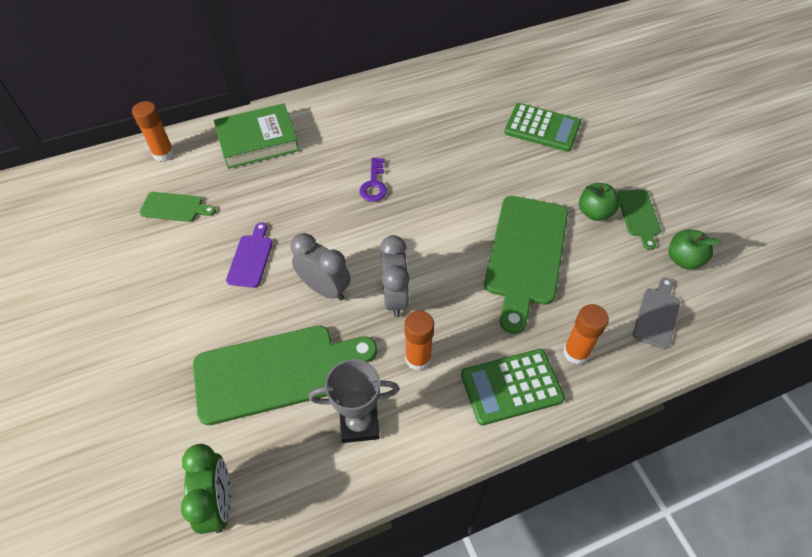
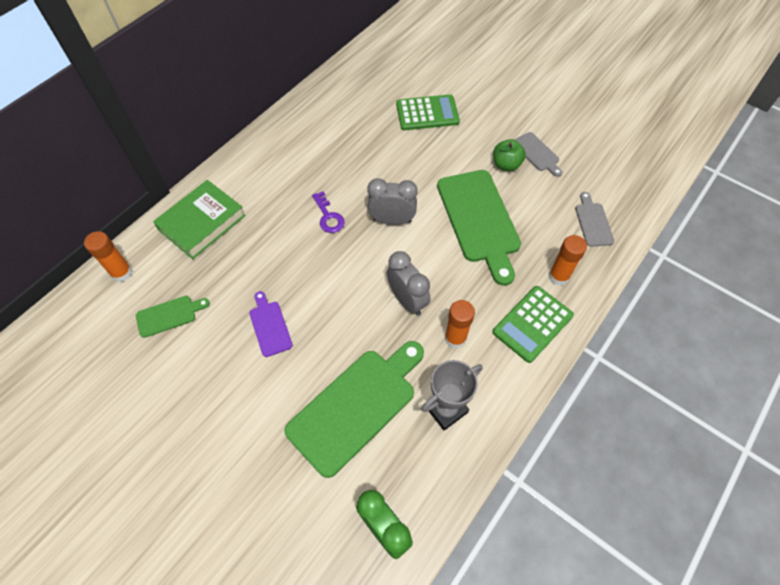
camera: 30 degrees left, 5 degrees up
grey clock [291,233,351,301] -> grey clock moved to [367,178,418,225]
green cutting board [617,190,661,250] -> grey cutting board [514,132,563,177]
green apple [668,230,722,269] -> none

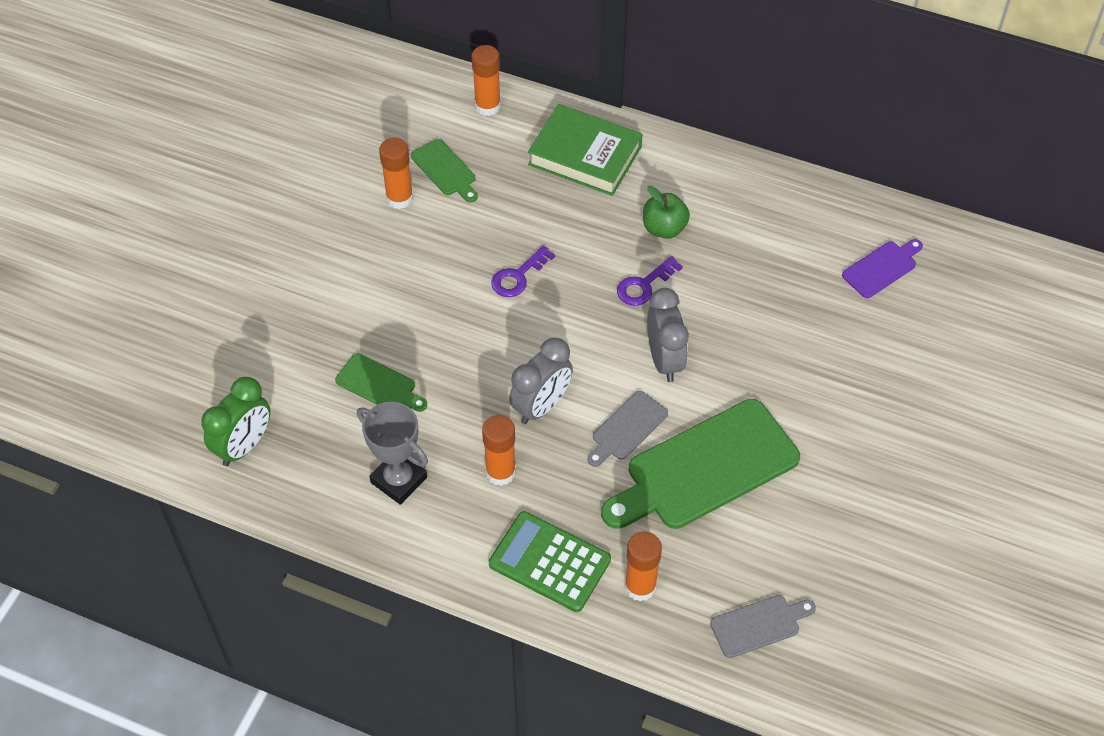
camera: 75 degrees right, 5 degrees down
purple cutting board [249,291,293,357] -> purple cutting board moved to [842,239,923,298]
green cutting board [284,341,424,478] -> green cutting board [335,353,427,412], size x0.48
green calculator [396,94,460,130] -> none
green apple [493,139,526,171] -> green apple moved to [643,186,690,239]
grey cutting board [514,132,563,177] -> grey cutting board moved to [587,391,668,467]
none -> orange glue stick [379,138,413,209]
none -> purple key [491,245,555,297]

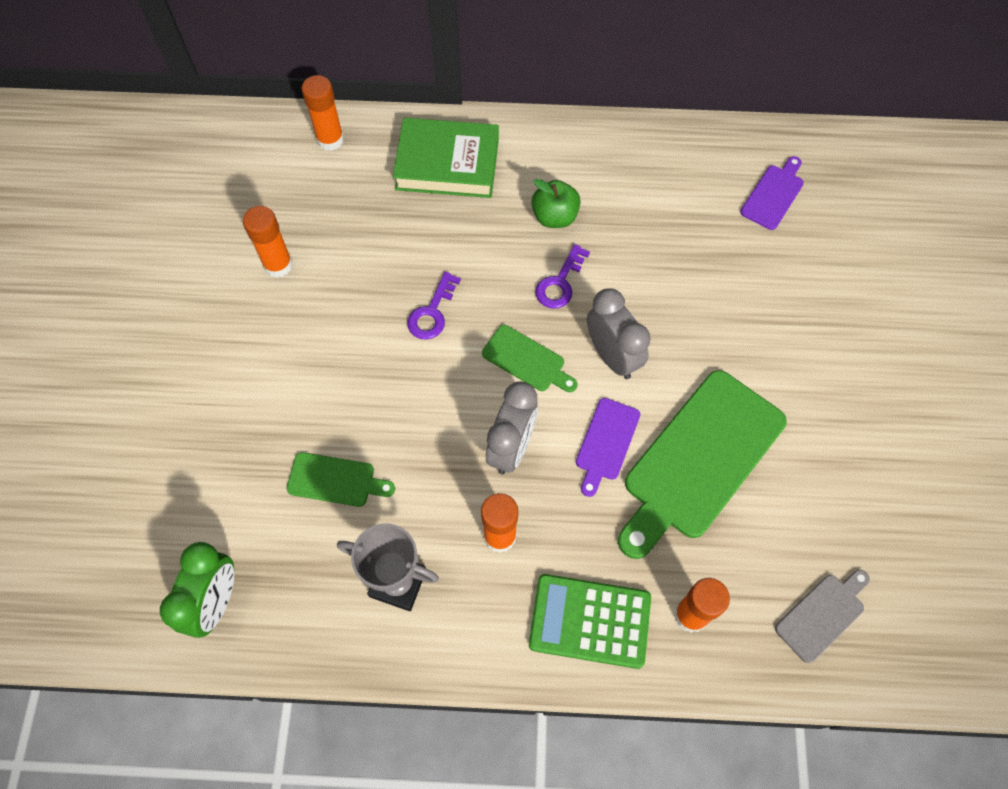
camera: 20 degrees left, 10 degrees up
green cutting board [411,139,478,203] -> green cutting board moved to [482,325,577,392]
grey cutting board [587,391,668,467] -> purple cutting board [576,398,640,497]

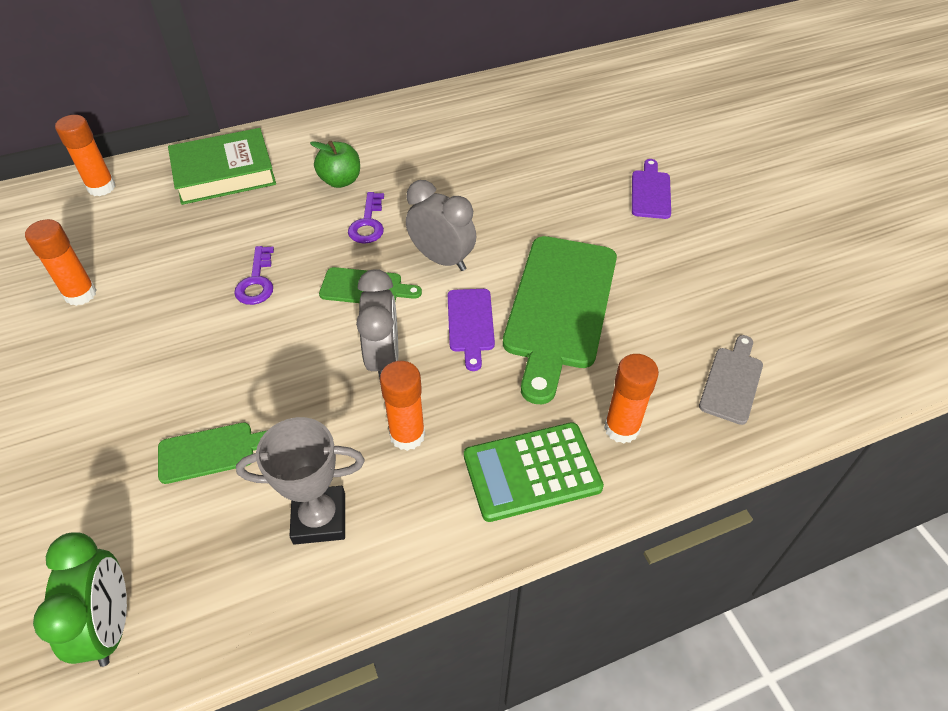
camera: 25 degrees left, 15 degrees down
purple cutting board [740,156,804,230] -> purple cutting board moved to [632,159,671,219]

